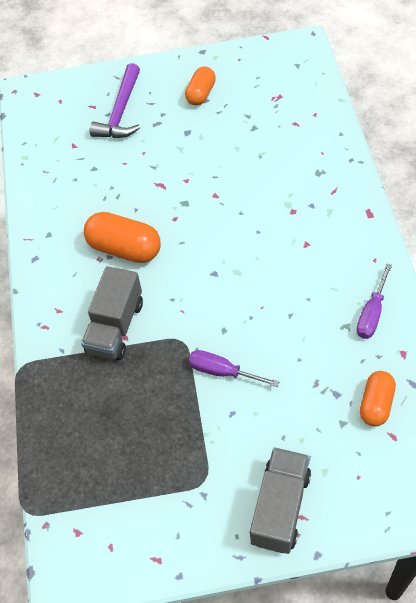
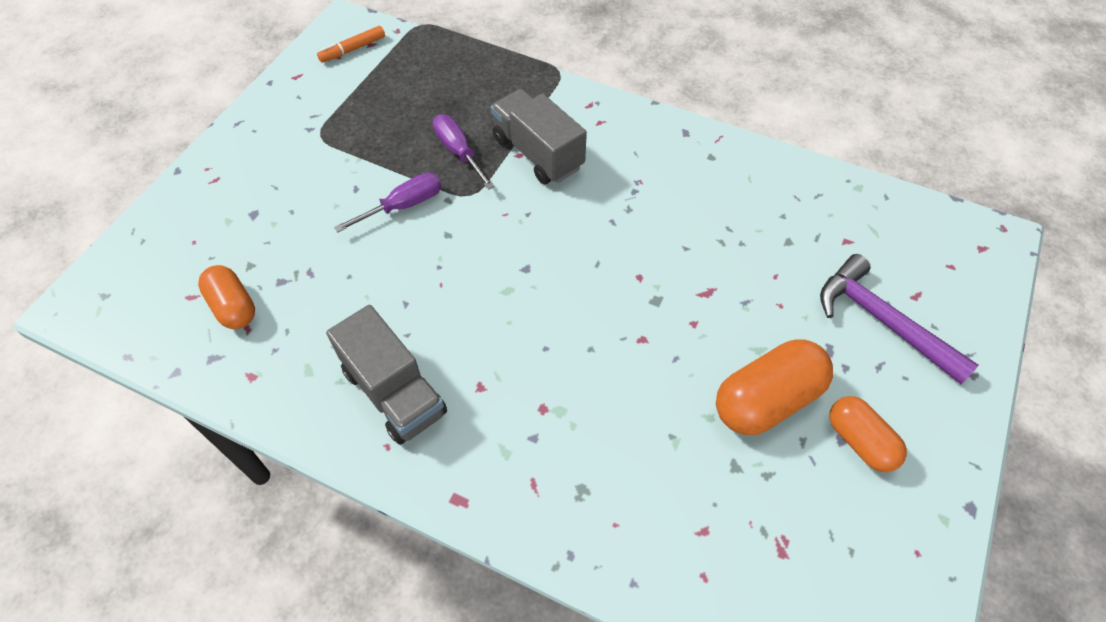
camera: 120 degrees right, 0 degrees up
orange capsule [84,212,161,263] -> orange capsule moved to [716,339,833,435]
grey truck [250,447,311,554] -> grey truck moved to [326,305,447,445]
purple screwdriver [356,263,392,339] -> purple screwdriver moved to [433,114,495,190]
none -> orange marker [317,26,385,63]

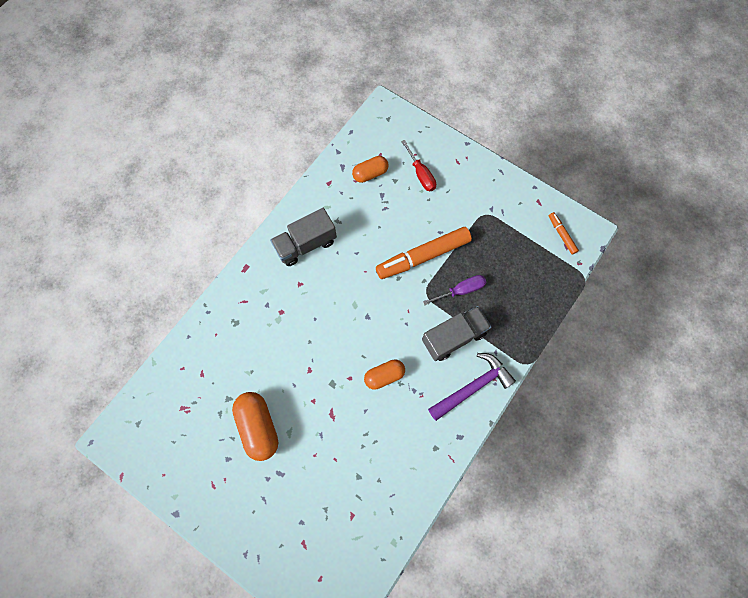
camera: 100 degrees right, 15 degrees up
purple screwdriver [334,173,442,233] -> orange marker [376,227,472,279]
purple hammer [820,254,979,384] -> purple hammer moved to [428,353,516,421]
orange capsule [829,396,907,472] -> orange capsule moved to [364,359,405,390]
none -> red screwdriver [401,140,436,191]

